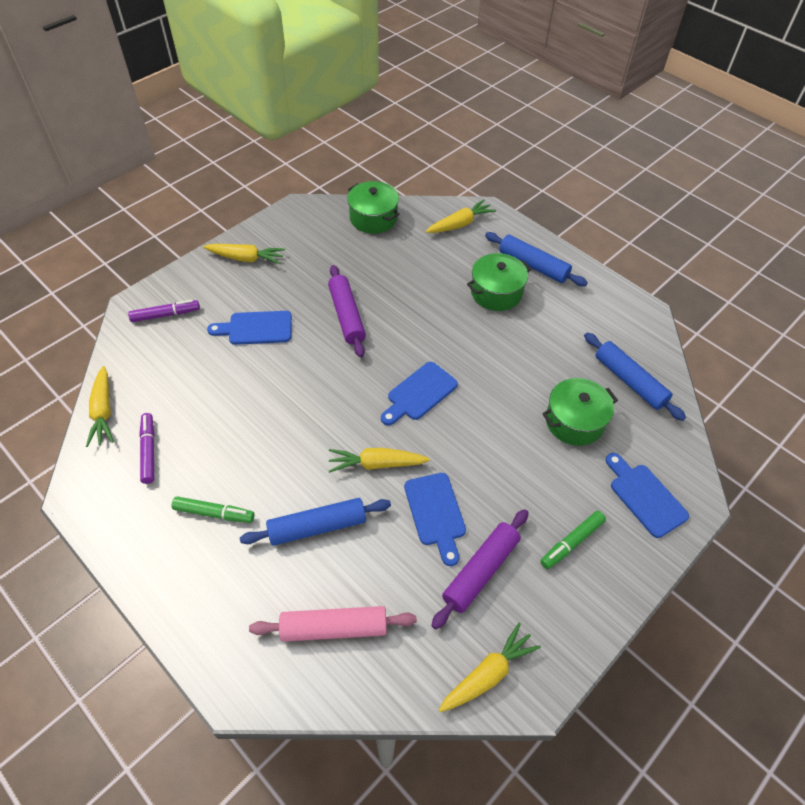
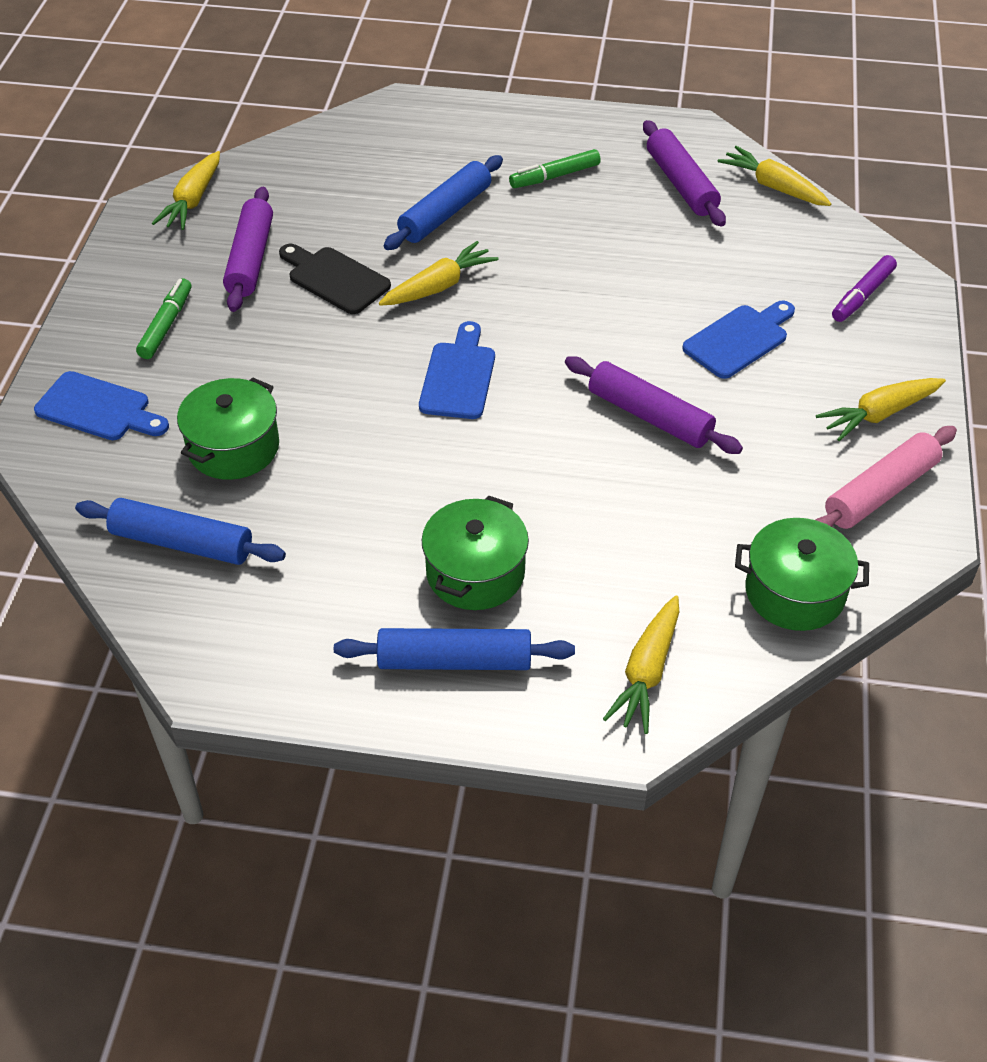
camera: 145 degrees right, 5 degrees down
purple marker [139,413,155,484] -> purple rolling pin [643,120,726,227]
pink rolling pin [249,606,417,642] -> pink rolling pin moved to [816,426,957,529]
blue cutting board [404,473,466,566] -> black cutting board [279,244,391,314]

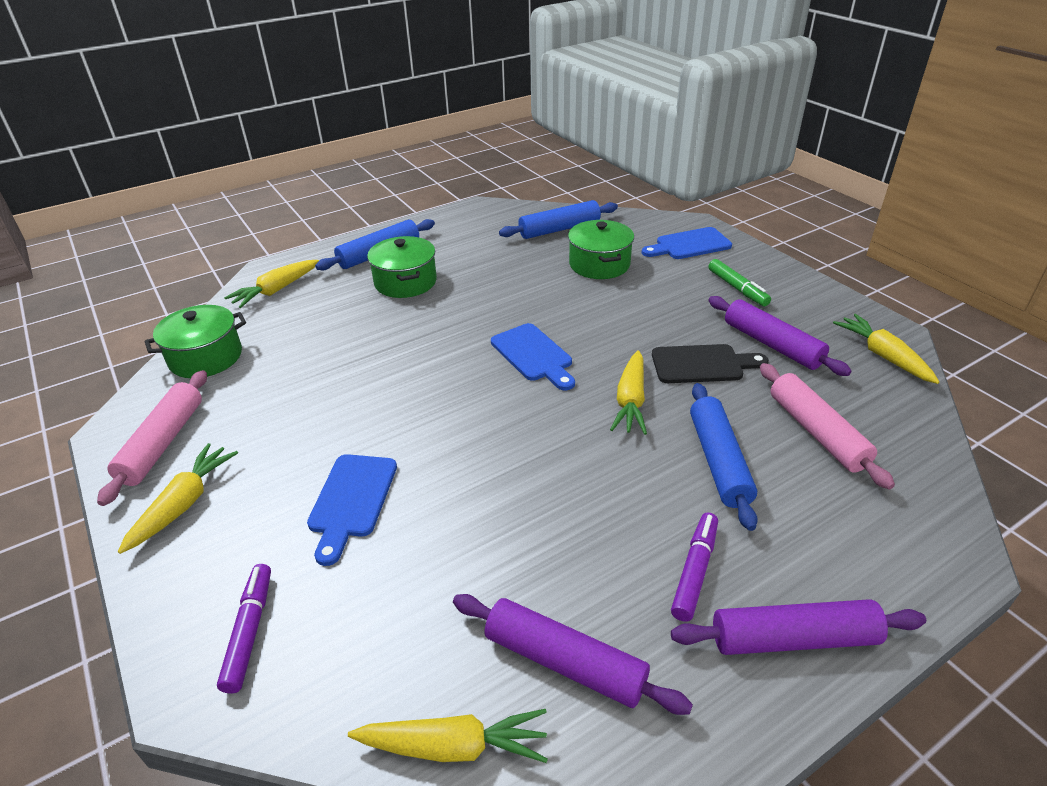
camera: 140 degrees right, 10 degrees down
green marker [509,149,601,188] -> purple marker [671,513,718,622]
purple rolling pin [565,356,743,454] -> purple rolling pin moved to [671,599,926,655]
yellow carrot [603,595,679,734] -> yellow carrot turned 120 degrees counterclockwise [224,260,319,308]
none -> pink rolling pin [760,363,895,490]

